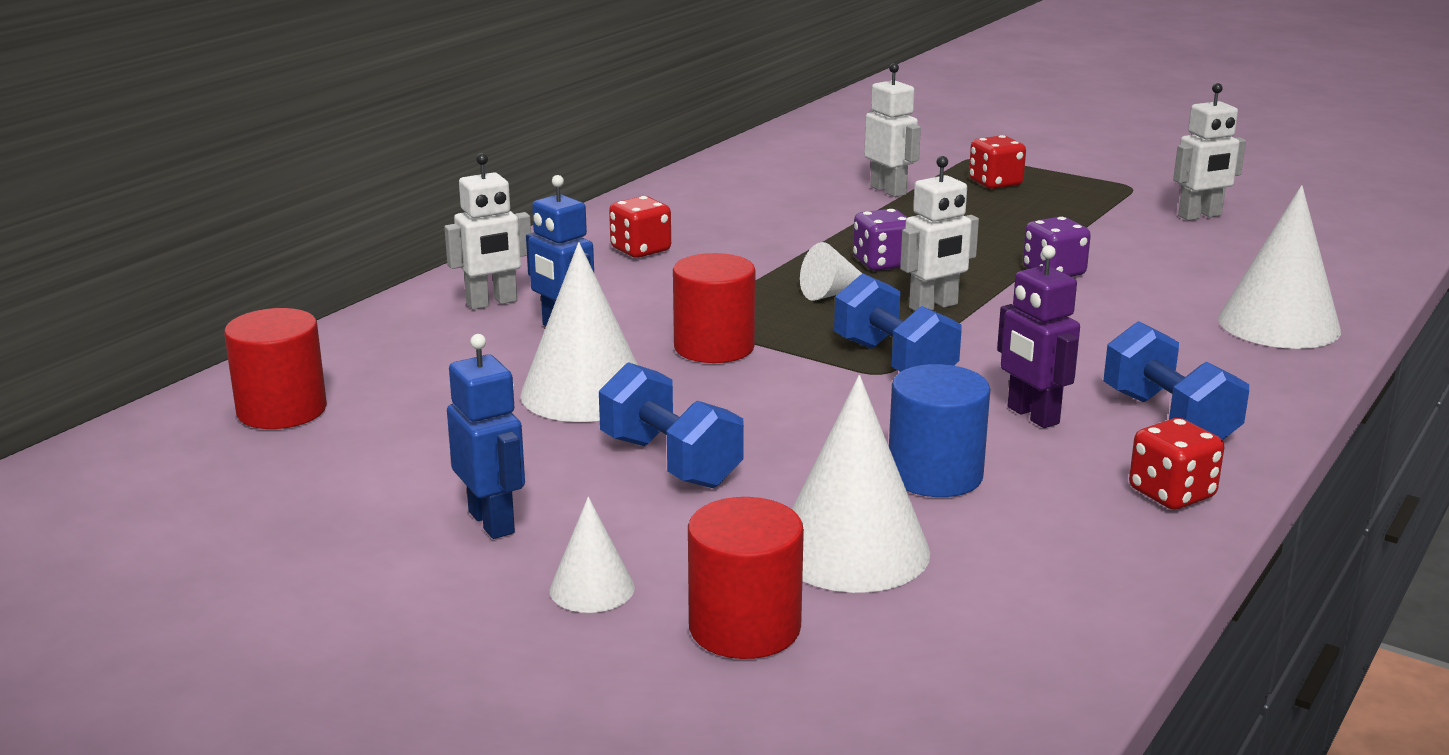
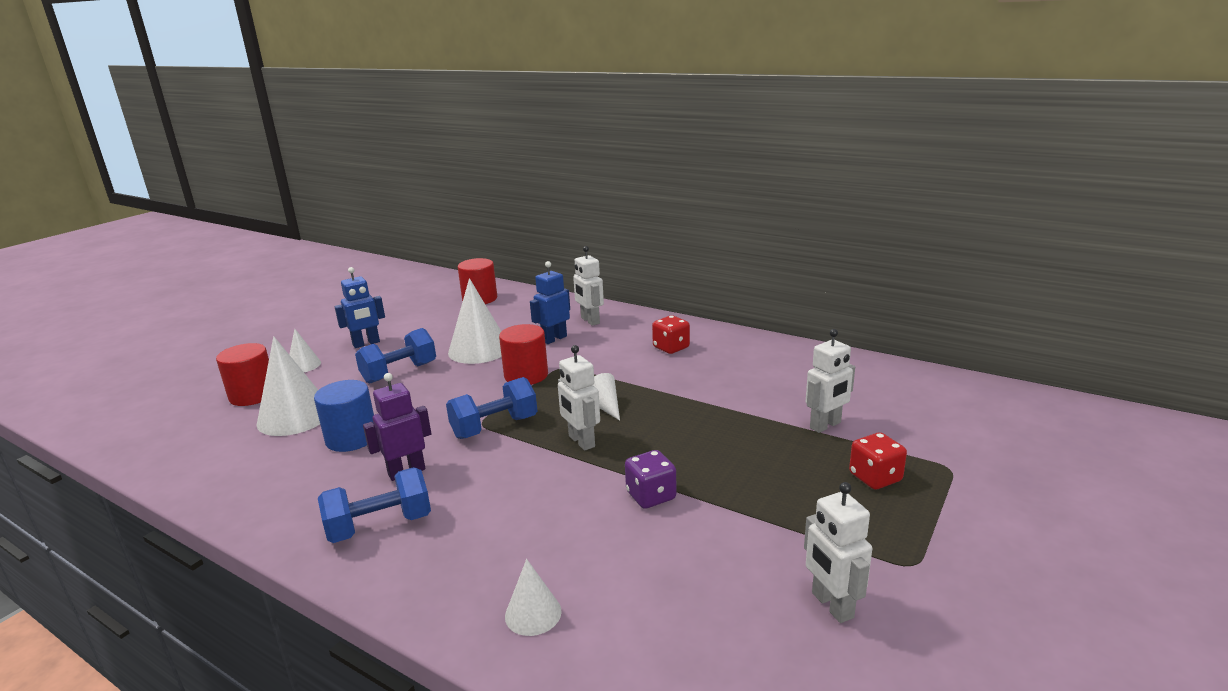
camera: 90 degrees right, 0 degrees up
purple dice [853,209,908,271] -> none
red dice [1129,418,1224,510] -> none
white cone [1218,185,1341,349] -> white cone [505,559,562,636], size x0.53

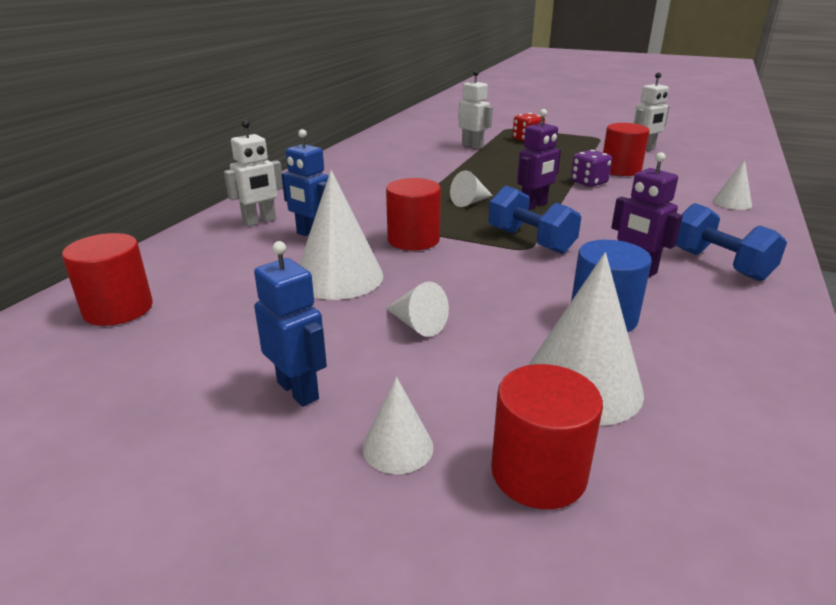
camera: 100 degrees left, 5 degrees up
blue dumbbell [355,328,436,383] -> white cone [386,281,449,337]
white robot [558,345,600,451] -> purple robot [517,109,561,210]
red dice [652,315,690,354] -> none
none -> red cylinder [603,123,650,176]

